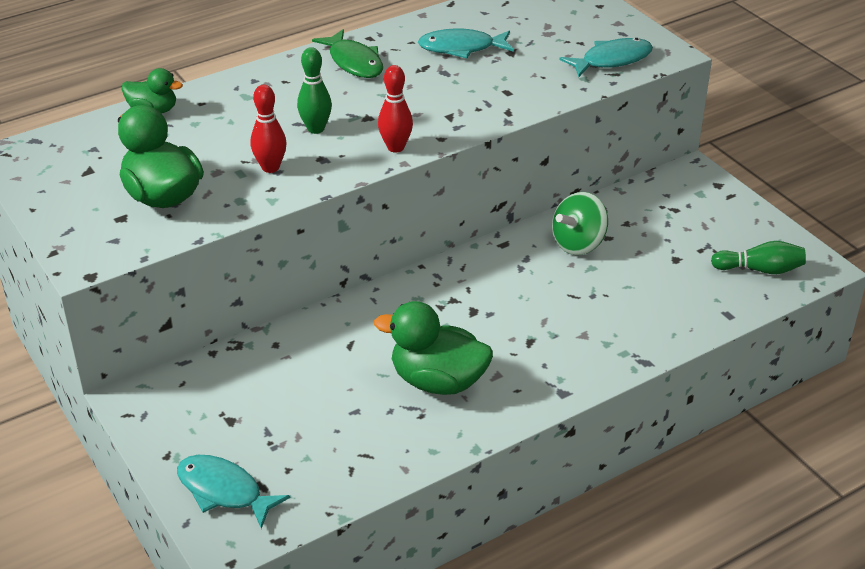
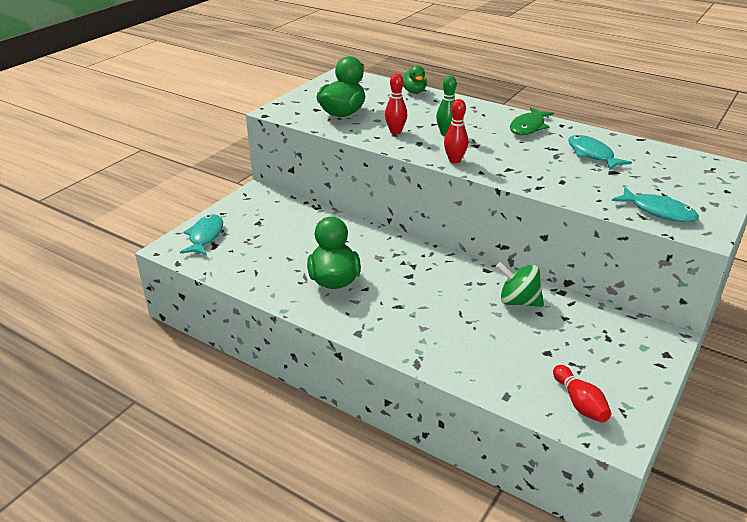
camera: 65 degrees right, 5 degrees down
green bowling pin [711,241,806,274] -> red bowling pin [553,365,612,423]

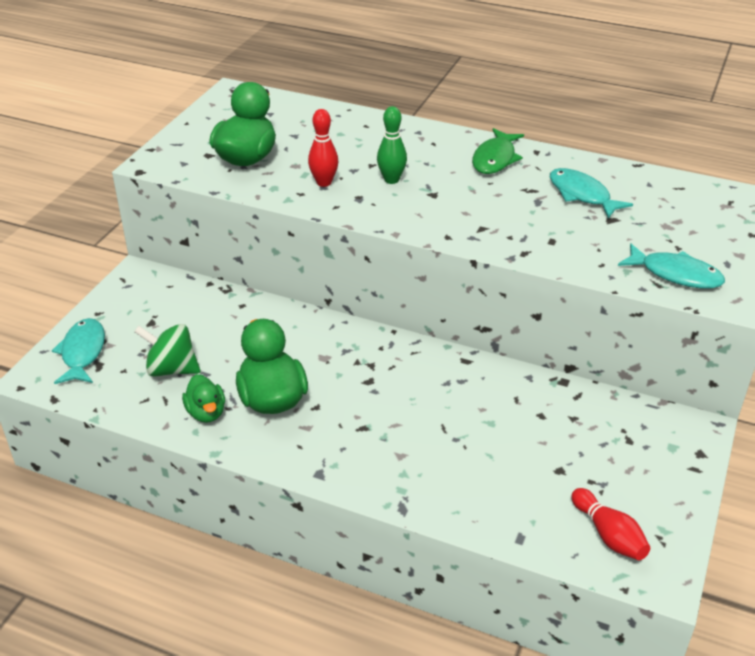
camera: 10 degrees left, 5 degrees up
green duck [403,65,427,94] -> green duck moved to [182,374,225,423]
red bowling pin [444,99,468,164] -> none
green spinning top [496,262,544,307] -> green spinning top moved to [134,324,200,377]

